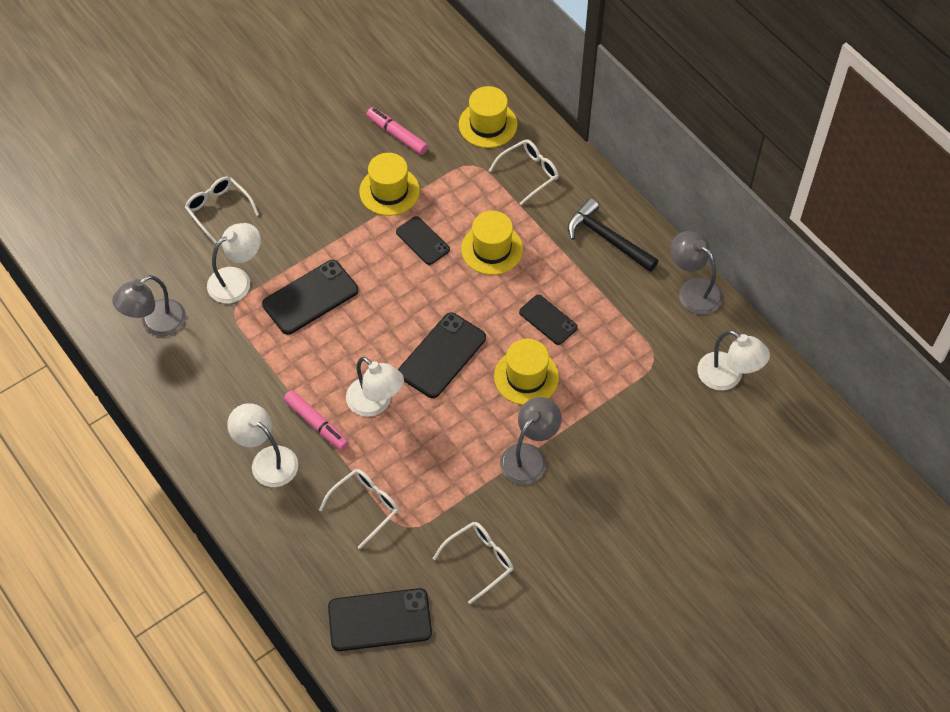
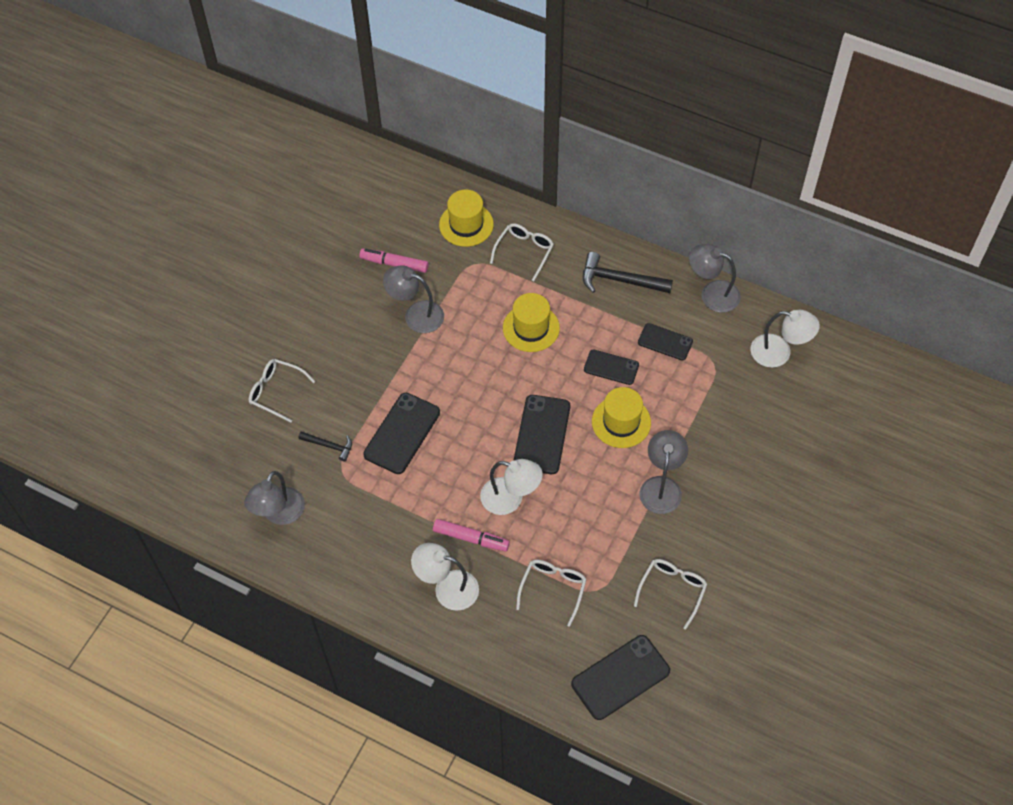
camera: 25 degrees left, 0 degrees up
white lamp [207,223,261,303] -> black hammer [298,431,352,462]
yellow hat [359,153,420,216] -> grey lamp [383,266,444,333]
black phone [396,216,450,265] -> black phone moved to [638,323,693,361]

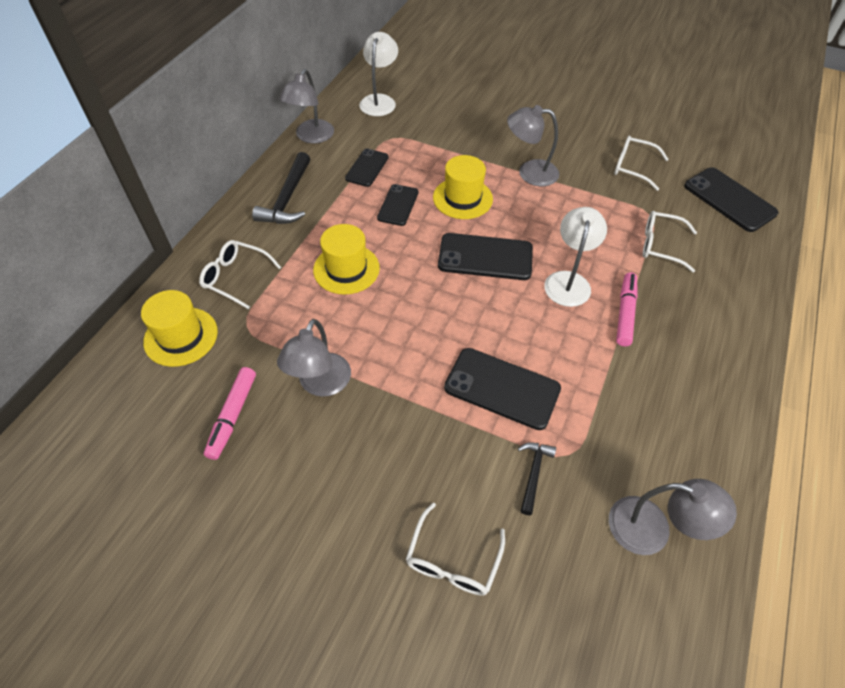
camera: 95 degrees left, 5 degrees down
white lamp [411,543,479,611] -> none

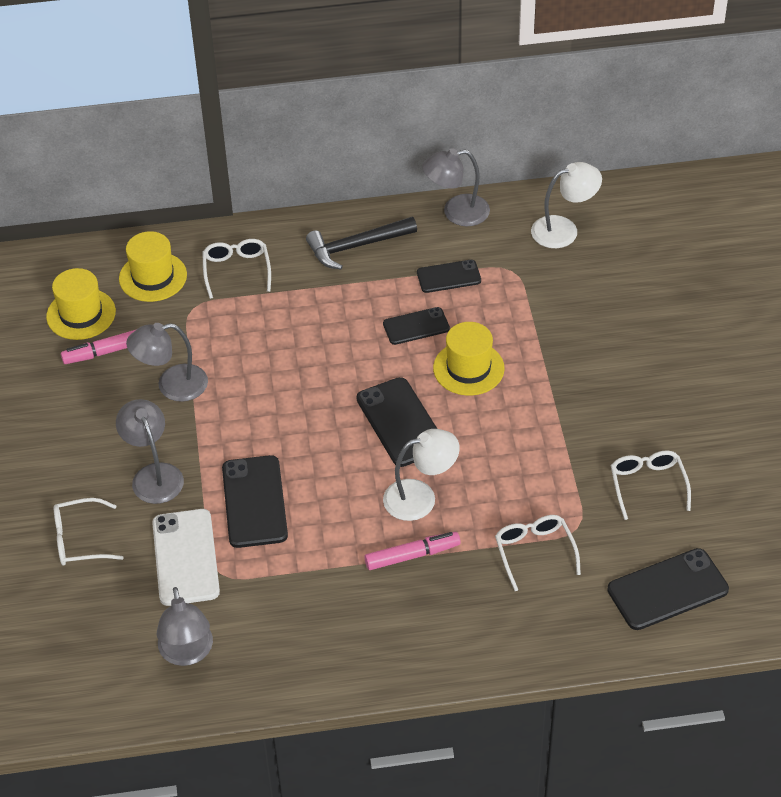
camera: 60 degrees right, 5 degrees down
yellow hat [313,224,380,295] -> yellow hat moved to [46,268,116,340]
grey lamp [507,105,559,186] -> grey lamp moved to [116,399,184,504]
black hammer [518,442,556,515] -> white phone [152,509,220,606]
black phone [684,167,779,232] -> black phone turned 45 degrees clockwise [607,548,729,630]

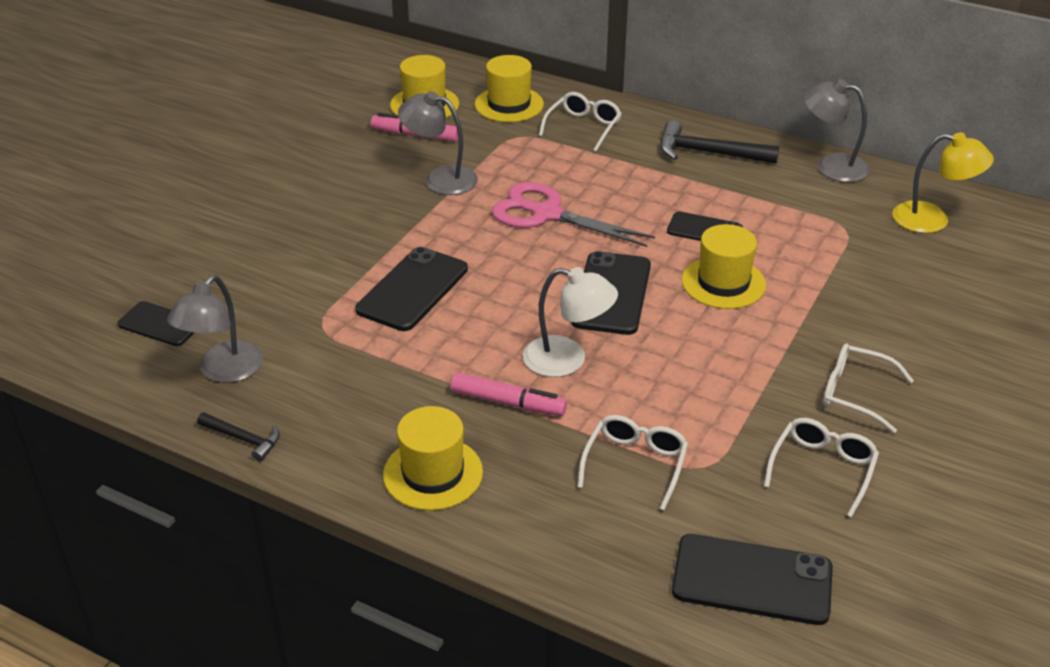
camera: 35 degrees right, 10 degrees down
white glasses [54,498,124,565] -> white glasses moved to [823,343,914,433]
grey lamp [116,399,184,504] -> none
white phone [152,509,220,606] -> none
black phone [417,260,481,293] -> black phone moved to [118,301,195,346]
white lamp [531,162,602,248] -> yellow lamp [892,132,994,233]
none -> black hammer [197,413,280,462]
none -> yellow hat [383,406,483,511]
none -> pink scissors [492,182,655,247]

